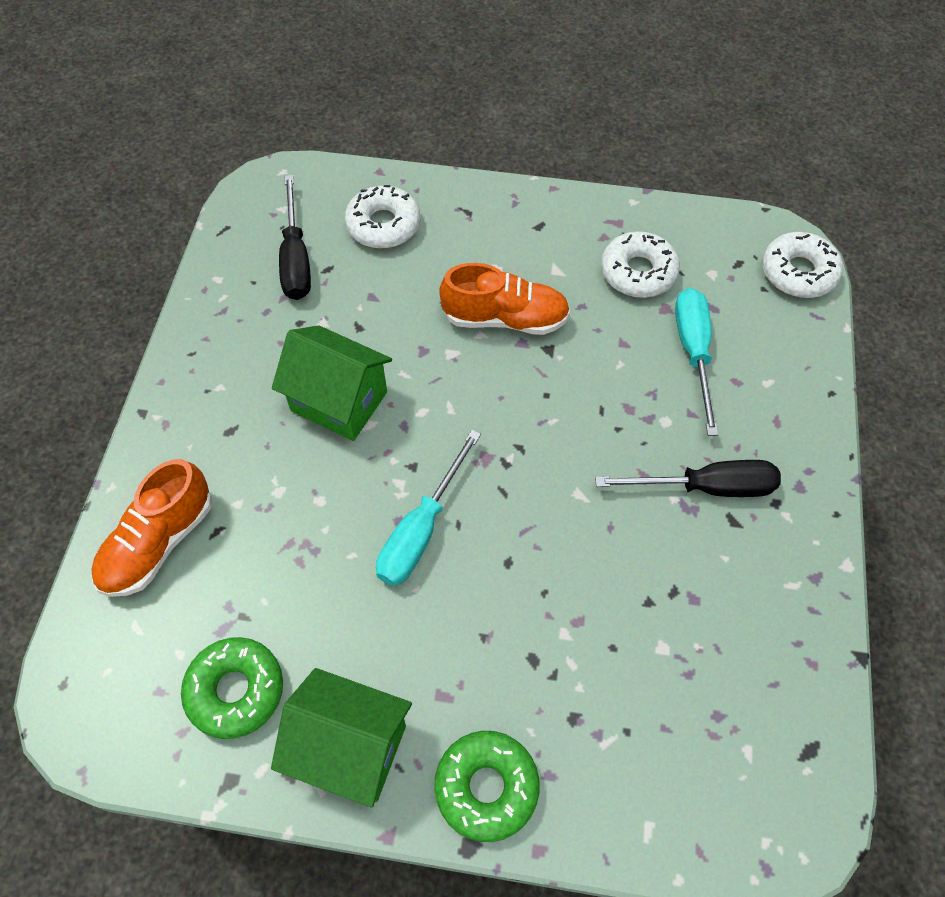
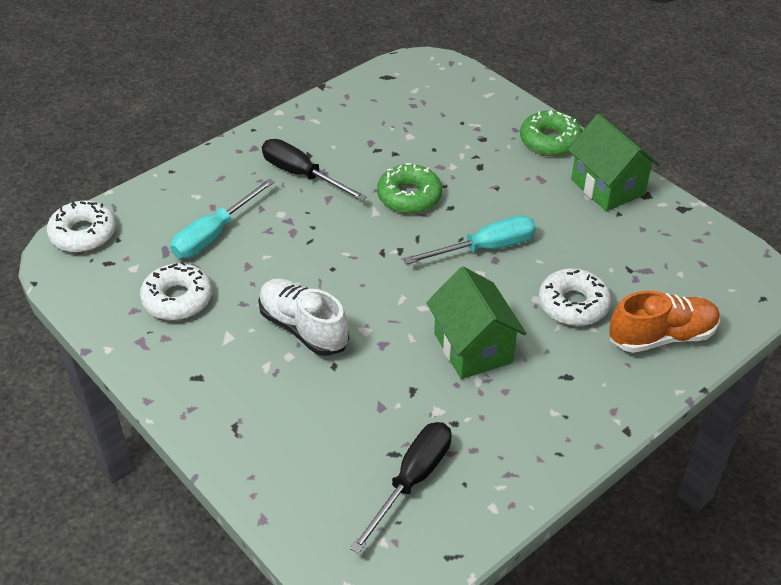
camera: 140 degrees left, 15 degrees down
green donut [181,637,283,739] -> green donut moved to [377,163,442,214]
white donut [345,185,420,249] -> white donut moved to [539,268,611,326]
orange shoe [439,263,570,335] -> white shoe [258,278,349,356]

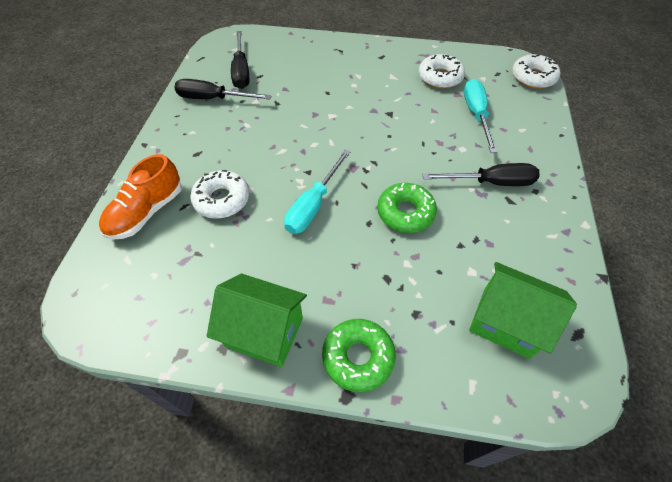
camera: 140 degrees right, 10 degrees up
white shoe [258,278,349,356] -> none
green house [427,267,526,379] -> green house moved to [469,262,577,359]
none -> black screwdriver [174,79,271,99]

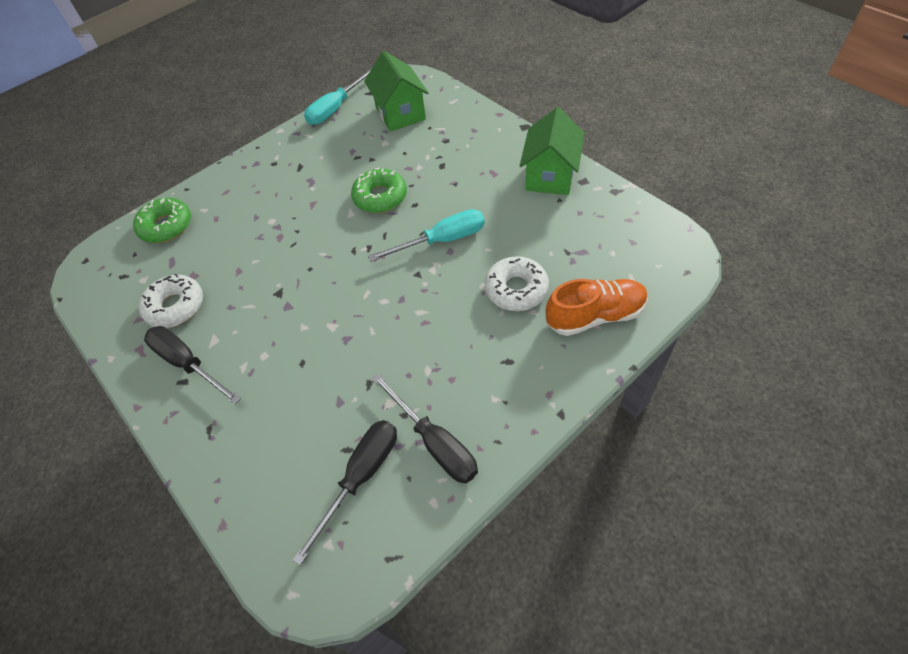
camera: 135 degrees left, 0 degrees up
green house [207,273,307,367] -> green house turned 45 degrees clockwise [520,107,585,195]
green donut [322,319,396,392] -> green donut moved to [133,198,191,243]
black screwdriver [423,163,540,186] -> black screwdriver moved to [144,326,241,405]
turquoise screwdriver [464,79,497,153] -> turquoise screwdriver moved to [304,68,372,125]
white donut [512,54,560,89] -> none

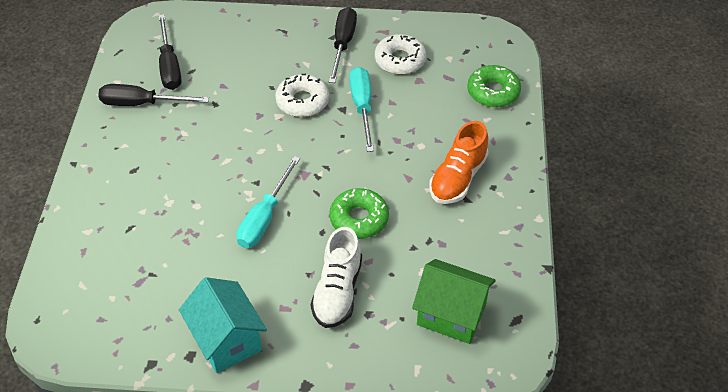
camera: 130 degrees right, 5 degrees down
black screwdriver [144,326,241,405] -> black screwdriver turned 75 degrees counterclockwise [329,7,357,83]
turquoise screwdriver [304,68,372,125] -> turquoise screwdriver moved to [349,67,374,152]
white donut [485,256,549,311] -> white donut moved to [275,74,329,117]
green house [520,107,585,195] -> turquoise house [179,277,267,373]
orange shoe [546,279,648,336] -> orange shoe moved to [429,121,489,204]
none -> white shoe [311,227,362,328]

